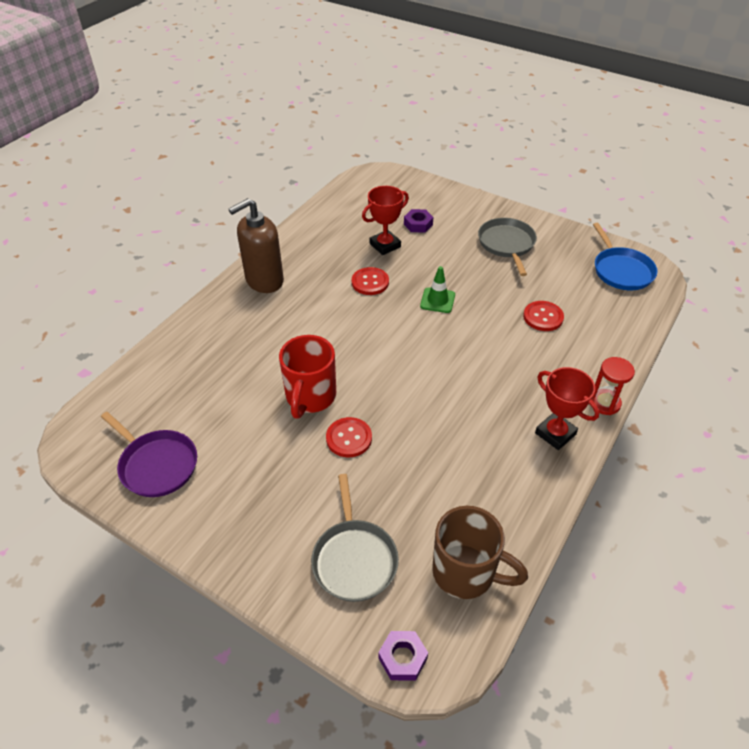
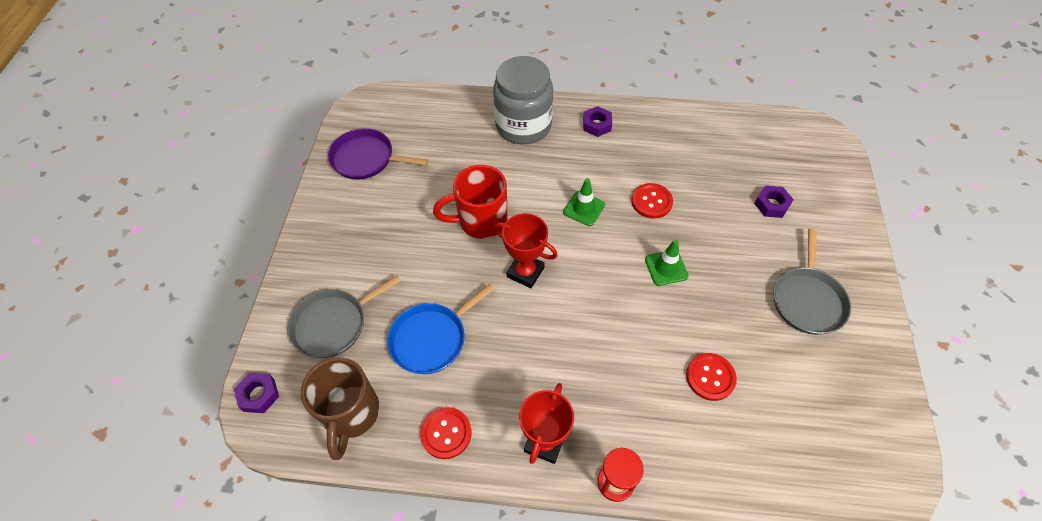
camera: 65 degrees right, 10 degrees up
purple pan [101,412,197,497] -> purple pan turned 90 degrees clockwise [328,128,428,179]
brown soap dispenser [229,198,284,293] -> purple nut [583,106,612,137]
red button [326,417,372,457] -> red button moved to [420,407,471,459]
red trophy [362,186,409,255] -> red trophy moved to [494,213,558,288]
grey pan [478,218,537,276] -> grey pan turned 135 degrees clockwise [773,228,851,335]
blue pan [593,223,658,290] -> blue pan moved to [387,284,495,374]
none -> grey jar [493,56,553,144]
none -> green traffic cone [563,178,605,226]

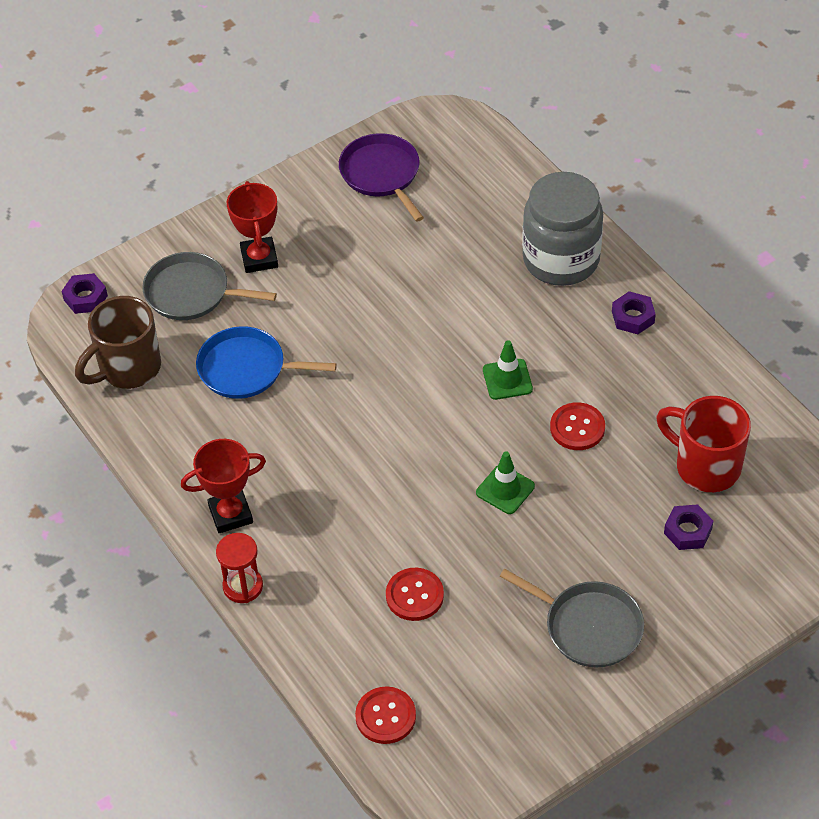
camera: 50 degrees right, 5 degrees down
red button [420,407,471,459] -> red button moved to [355,687,416,744]
red mug [433,165,508,239] -> red mug moved to [656,396,751,492]
red trophy [494,213,558,288] -> red trophy moved to [227,181,278,273]
grey pan [773,228,851,335] -> grey pan turned 120 degrees counterclockwise [500,569,644,668]

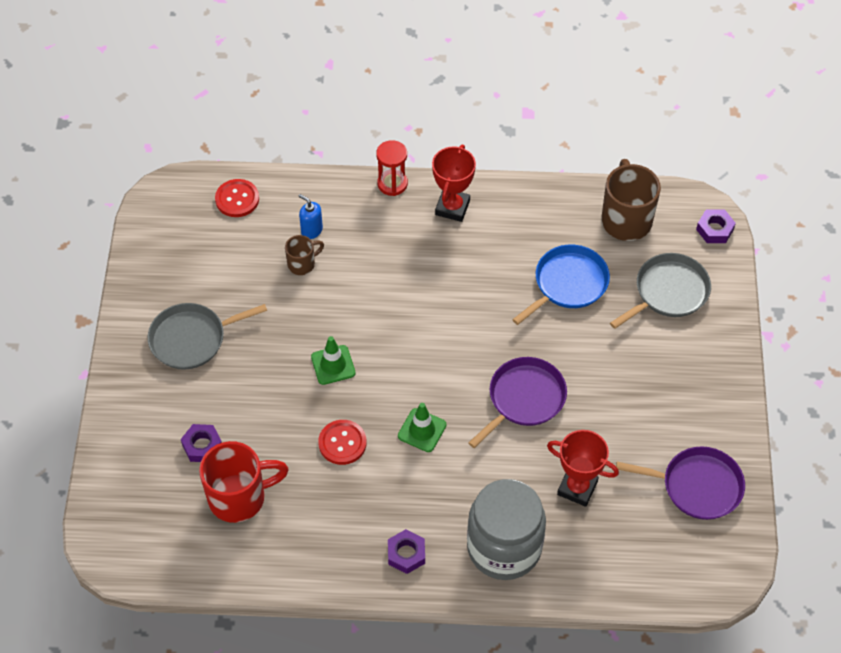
camera: 125 degrees right, 5 degrees up
red trophy [227,181,278,273] -> red trophy moved to [547,430,619,507]
red button [386,568,444,621] -> brown mug [285,235,324,275]
none -> blue soap dispenser [299,194,323,239]
none -> purple pan [468,357,567,448]

